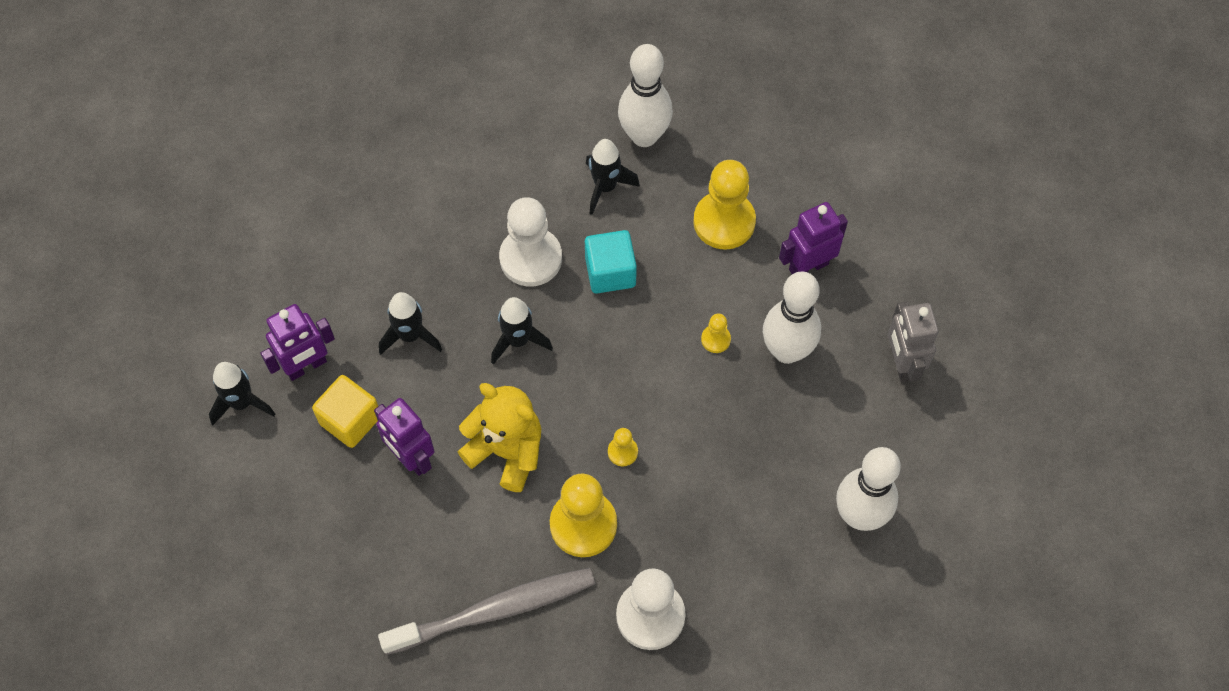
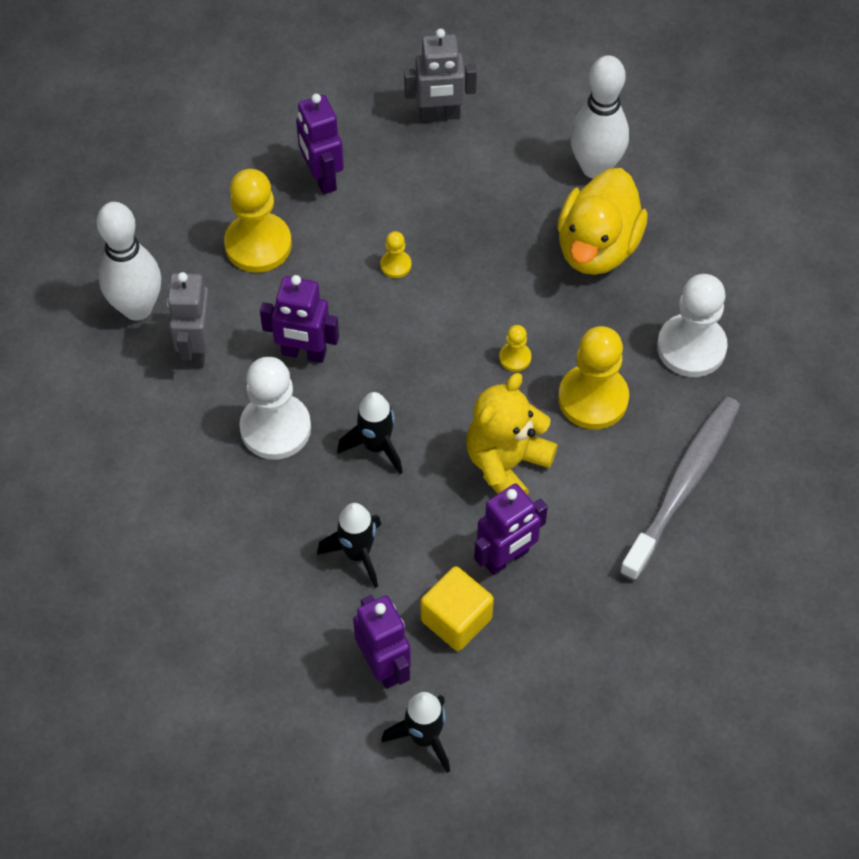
camera: 85 degrees left, 5 degrees down
grey toothbrush [378,568,595,655] -> grey toothbrush turned 45 degrees clockwise [619,396,740,581]
turquoise cube [585,230,637,293] -> purple robot [260,275,339,363]
black rocket [586,139,640,215] -> grey robot [167,272,213,368]
white bowling pin [763,272,821,364] -> none
none -> yellow duck [557,168,648,275]

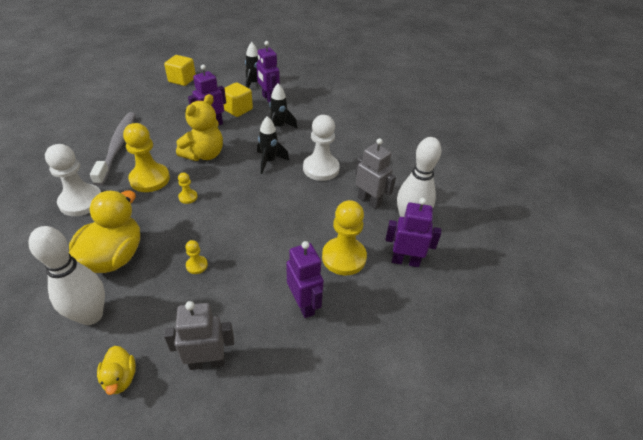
camera: 175 degrees right, 15 degrees down
grey robot [167,272,213,368] -> grey robot turned 45 degrees counterclockwise [355,138,396,209]
purple robot [260,275,339,363] -> purple robot moved to [386,198,441,267]
yellow pawn [380,231,411,278] -> yellow pawn moved to [185,240,208,274]
grey toothbrush [619,396,740,581] -> grey toothbrush turned 150 degrees clockwise [90,112,136,186]
none -> yellow duck [97,346,136,395]
none -> yellow cube [164,55,196,86]

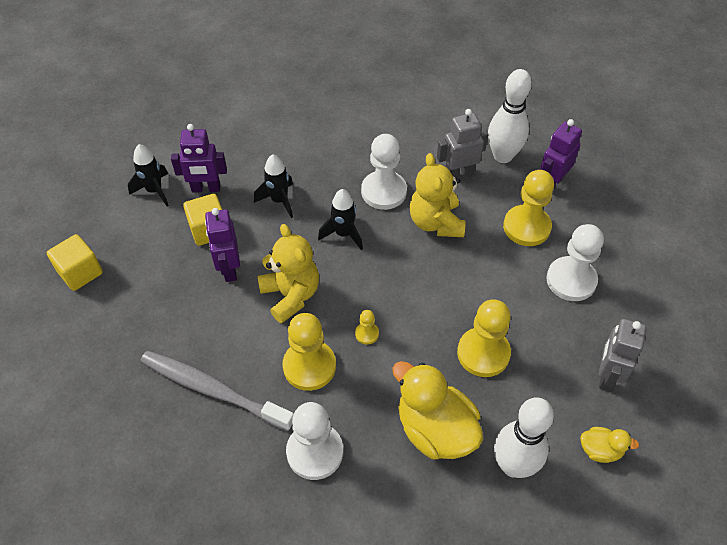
camera: 60 degrees left, 10 degrees up
yellow pawn [185,240,208,274] -> yellow pawn [457,299,511,377], size x2.17
purple robot [286,241,324,318] -> white pawn [546,224,604,301]
none -> yellow teddy bear [409,153,465,237]

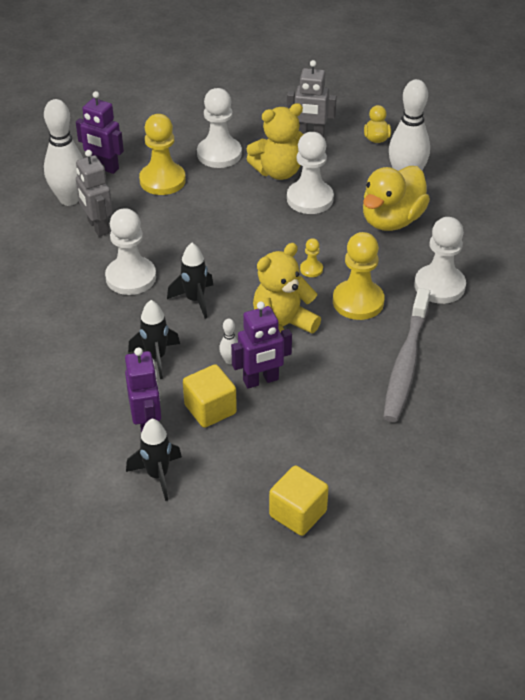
camera: 100 degrees left, 10 degrees down
yellow teddy bear [409,153,465,237] -> yellow teddy bear moved to [247,103,304,180]
yellow pawn [457,299,511,377] -> white pawn [287,132,334,214]
none -> white bowling pin [219,319,238,364]

